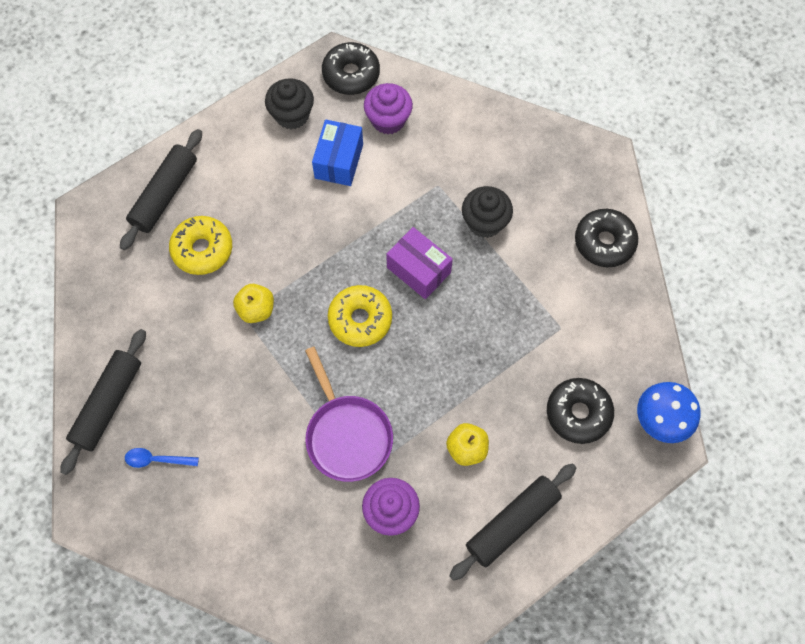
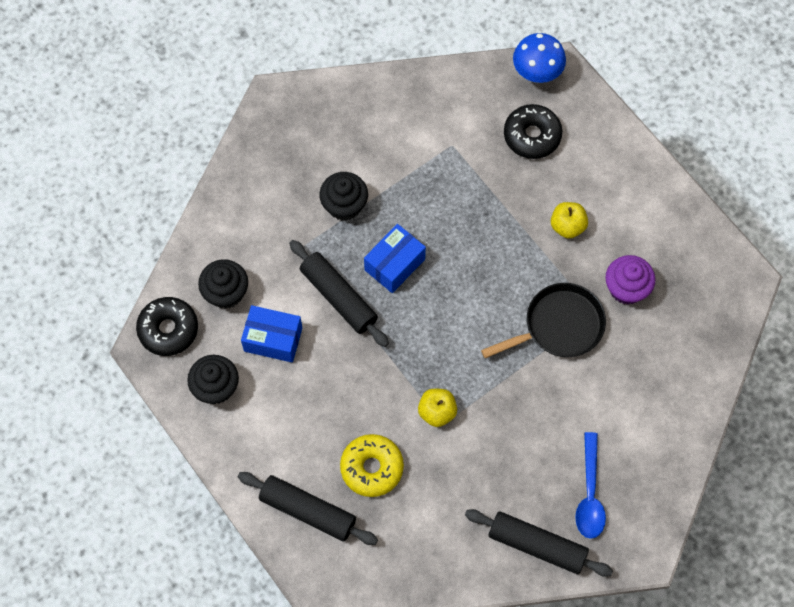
camera: 90 degrees left, 0 degrees up
blue spoon [125,448,199,468] -> blue spoon [575,432,606,539], size x1.59
purple pan [305,347,393,482] -> black pan [481,283,606,358]
yellow donut [328,285,392,347] -> none
purple cupcake [364,83,413,134] -> black cupcake [198,259,248,309]
purple box [386,227,453,299] -> blue box [364,224,426,293]
black rolling pin [449,464,576,581] -> black rolling pin moved to [289,240,389,347]
black donut [575,209,638,267] -> none

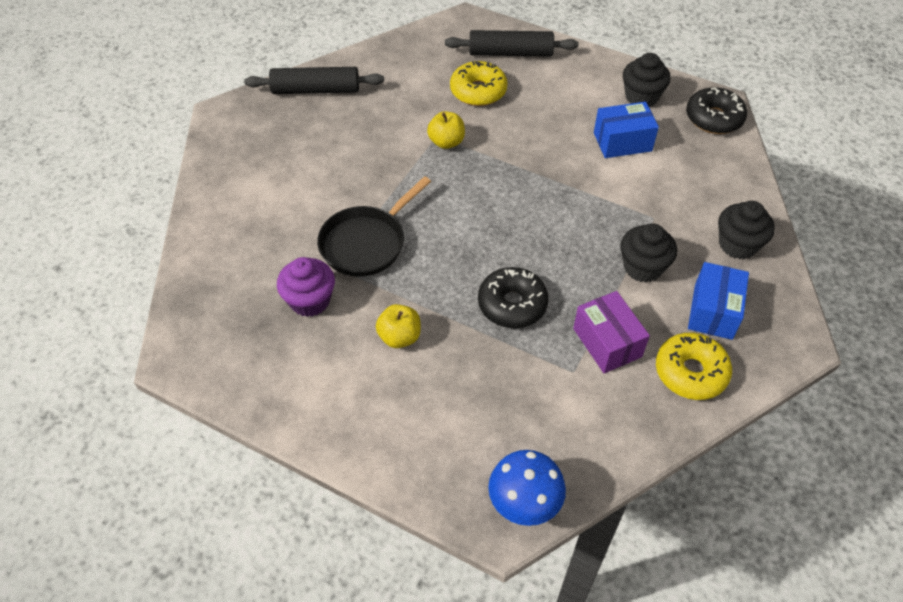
camera: 155 degrees right, 15 degrees down
black cupcake [198,259,248,309] -> black cupcake moved to [718,201,775,259]
black rolling pin [289,240,389,347] -> none
blue box [364,224,426,293] -> blue box moved to [688,262,749,340]
black donut [504,104,562,159] -> black donut moved to [478,267,549,328]
blue spoon [575,432,606,539] -> none
none -> purple box [573,291,650,373]
none -> yellow donut [656,333,732,400]

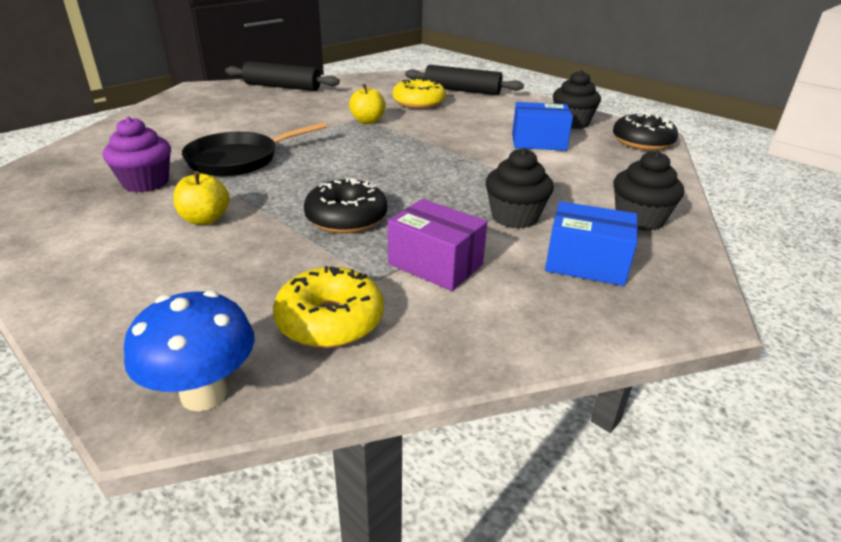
camera: 15 degrees right, 20 degrees down
purple box [573,291,650,373] -> purple box turned 45 degrees counterclockwise [388,199,487,291]
yellow donut [656,333,732,400] -> yellow donut moved to [273,266,384,348]
blue box [688,262,749,340] -> blue box turned 75 degrees clockwise [545,201,638,286]

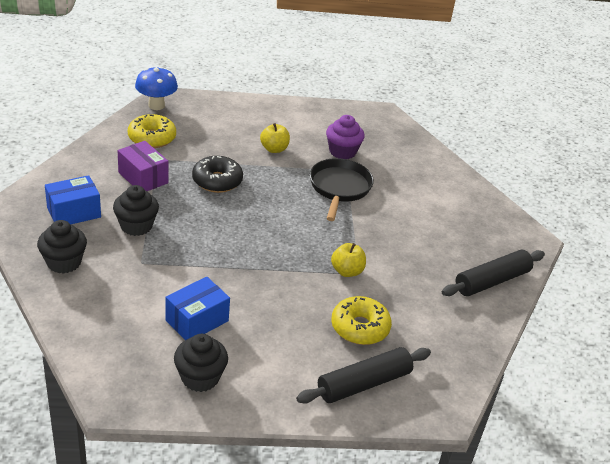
camera: 130 degrees right, 5 degrees up
purple box [388,199,487,291] -> purple box turned 60 degrees clockwise [118,141,168,191]
black donut [613,113,678,150] -> none

